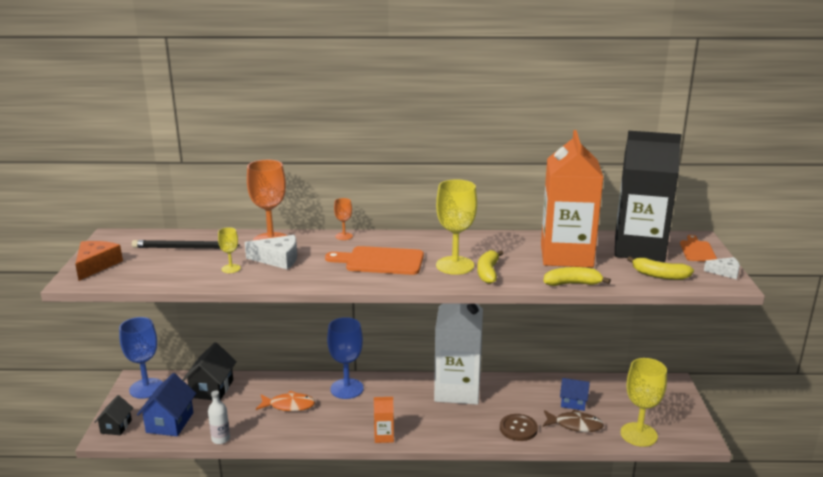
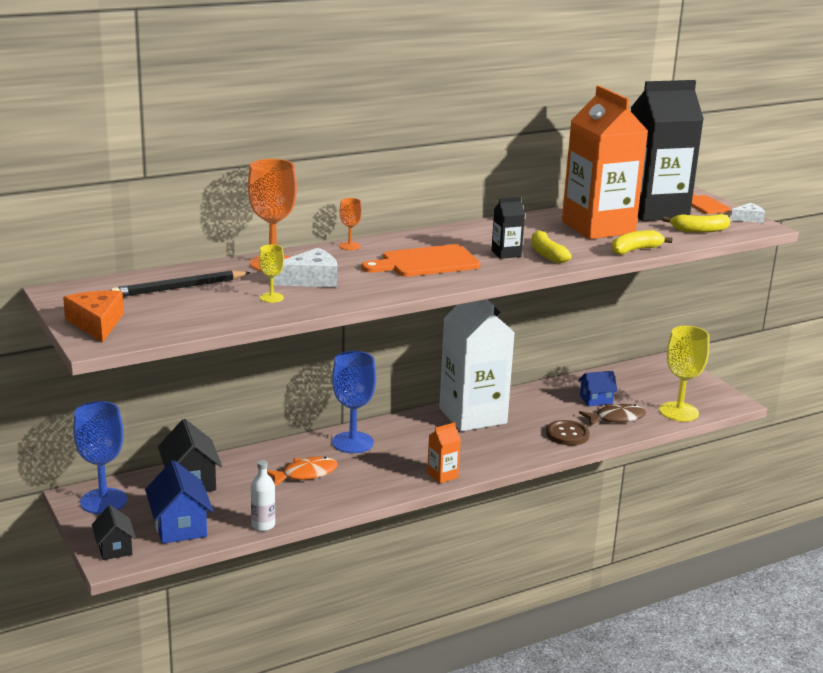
camera: 30 degrees left, 0 degrees up
yellow goblet [436,179,477,275] -> black carton [491,197,525,259]

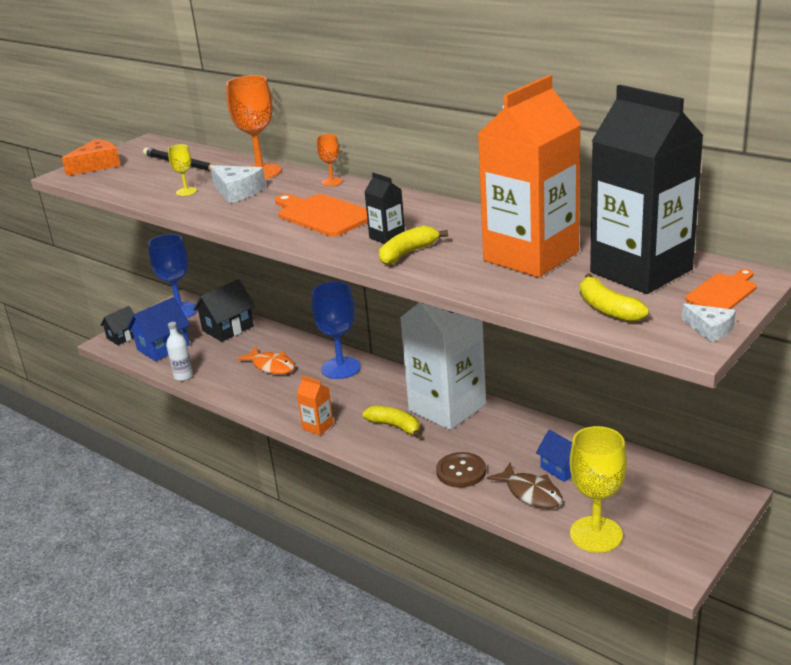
camera: 70 degrees right, 5 degrees up
yellow banana [611,230,672,254] -> yellow banana moved to [362,406,421,438]

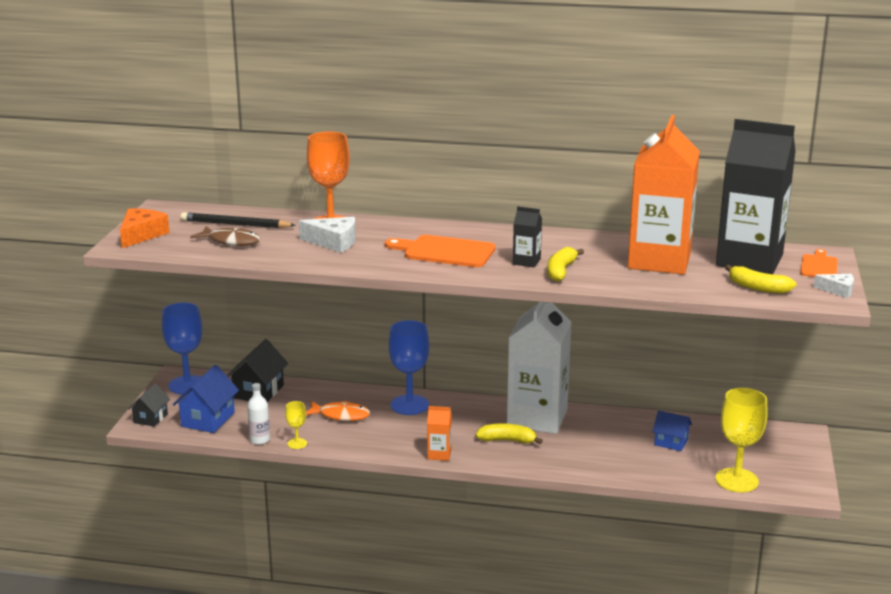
camera: 30 degrees left, 5 degrees down
yellow goblet [168,144,197,196] -> yellow goblet moved to [285,401,307,449]
orange goblet [317,134,342,186] -> none
brown button [436,452,486,488] -> none
brown fish [487,463,562,509] -> brown fish moved to [190,226,261,246]

